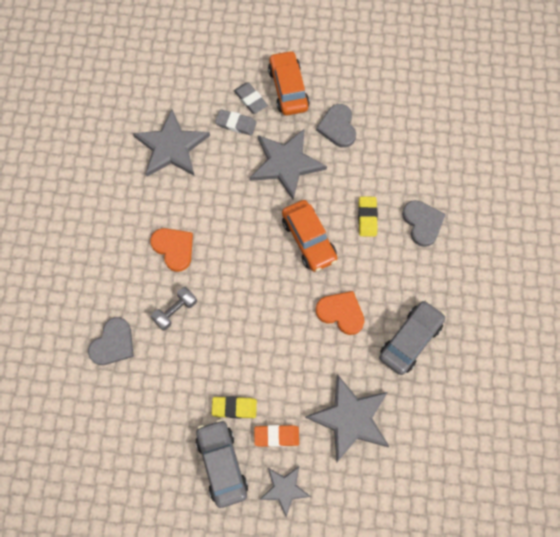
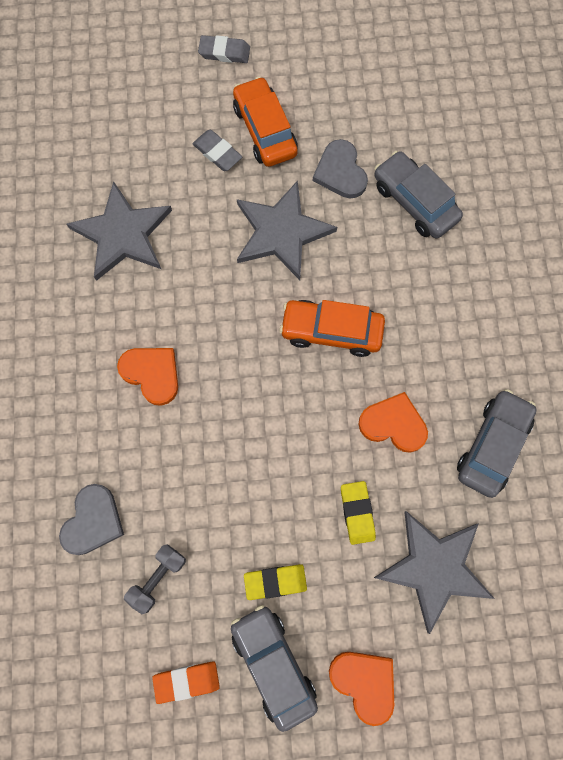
camera: 10 degrees left, 5 degrees up
grey dumbbell [151,287,197,331] -> grey dumbbell moved to [124,544,186,614]
grey eraser [215,109,257,136] -> grey eraser moved to [198,35,250,63]
orange eraser [254,425,299,447] -> orange eraser moved to [152,662,220,704]
grey star [259,466,311,517] -> orange heart [329,652,394,726]
orange car [282,200,337,272] -> orange car turned 135 degrees clockwise [280,300,385,357]
yellow eraser [358,196,378,237] -> yellow eraser moved to [341,481,376,545]
grey heart [402,200,446,247] -> none
none -> grey car [374,151,463,238]

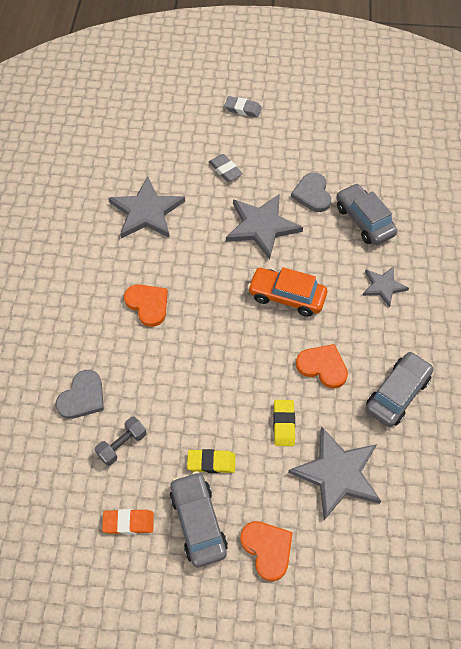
camera: 10 degrees right, 15 degrees down
orange car [233,76,298,167] -> none
none -> grey star [362,266,409,308]

